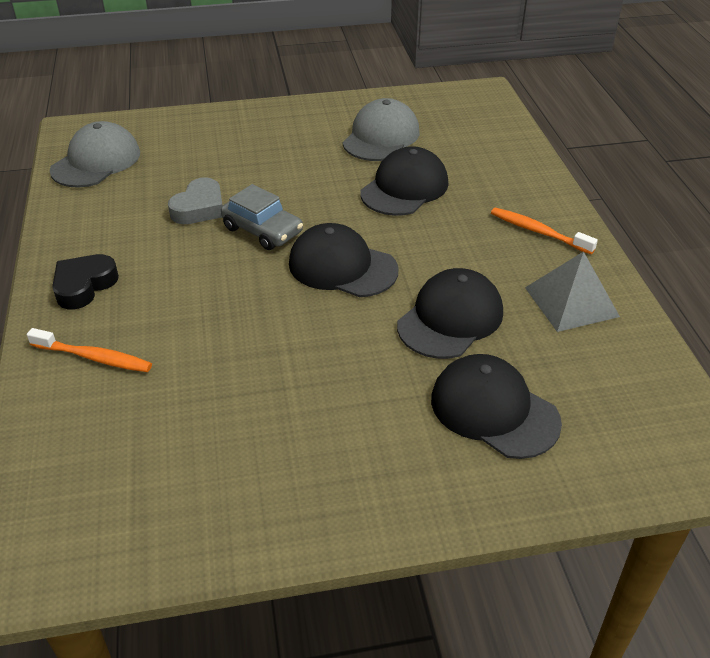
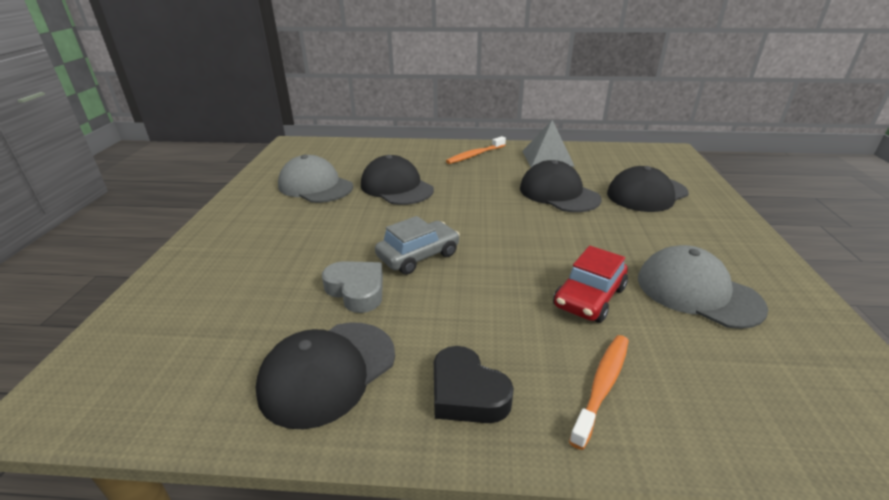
camera: 75 degrees left, 10 degrees down
grey cap [50,121,140,188] -> grey cap moved to [638,245,768,329]
black cap [289,223,399,297] -> black cap moved to [255,322,395,429]
none -> red car [553,246,628,323]

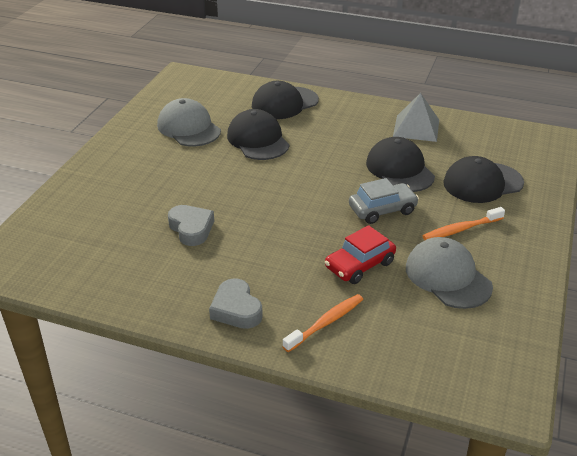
camera: 15 degrees right, 5 degrees up
black cap [255,322,395,429] -> black cap moved to [252,81,319,119]
grey car [375,216,460,275] -> grey car moved to [349,178,419,224]
black heart [434,346,514,423] -> grey heart [209,278,263,329]
orange toothbrush [446,136,506,164] -> orange toothbrush moved to [423,207,505,240]

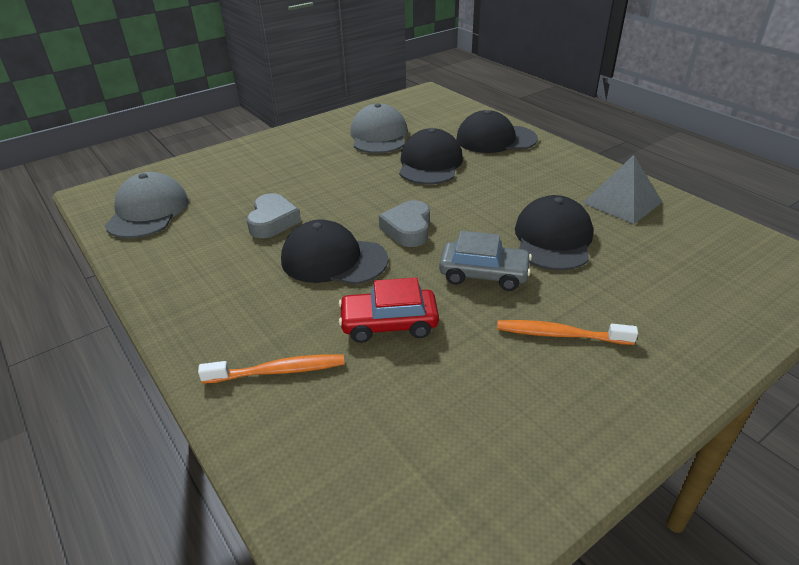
camera: 35 degrees right, 0 degrees up
grey heart [209,278,263,329] -> grey heart moved to [379,200,430,247]
grey cap [406,237,493,309] -> grey cap moved to [105,172,188,238]
black cap [443,156,524,203] -> black cap moved to [281,219,388,285]

